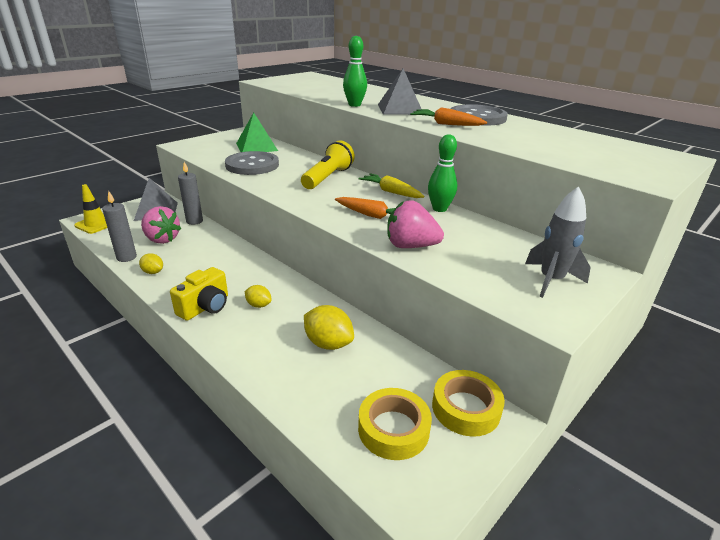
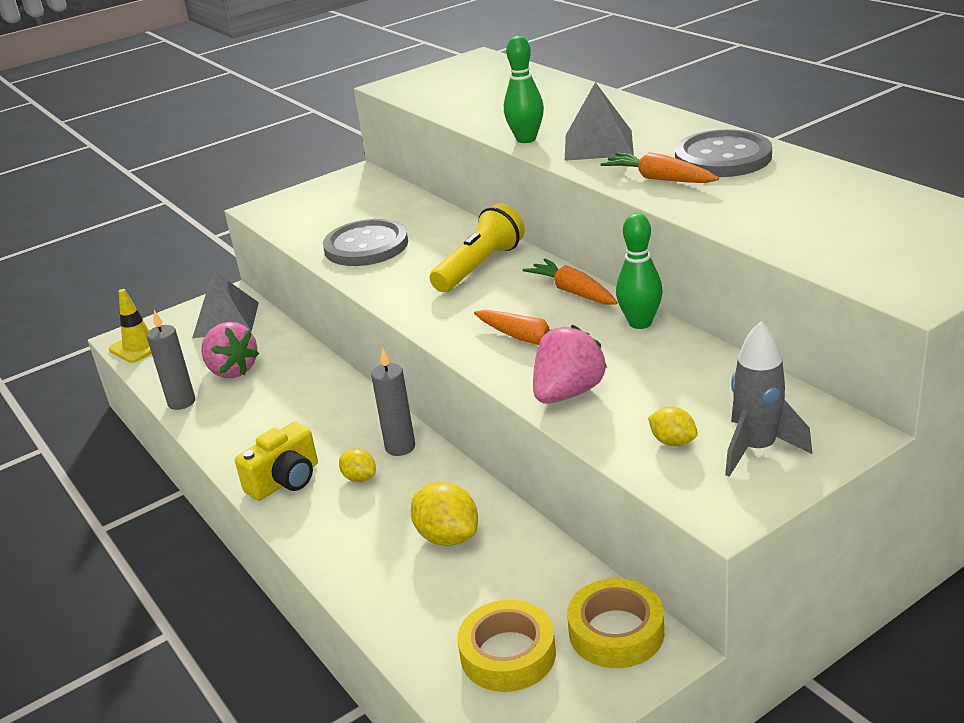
camera: 15 degrees right, 0 degrees up
yellow lemon [139,253,163,274] -> yellow lemon moved to [648,407,698,446]
grey candle [178,162,203,225] -> grey candle moved to [371,347,415,456]
green pyramid [236,112,278,152] -> none
yellow carrot [358,173,425,198] -> orange carrot [523,259,618,305]
pink strawberry [387,200,444,248] -> pink strawberry turned 105 degrees clockwise [533,325,607,404]

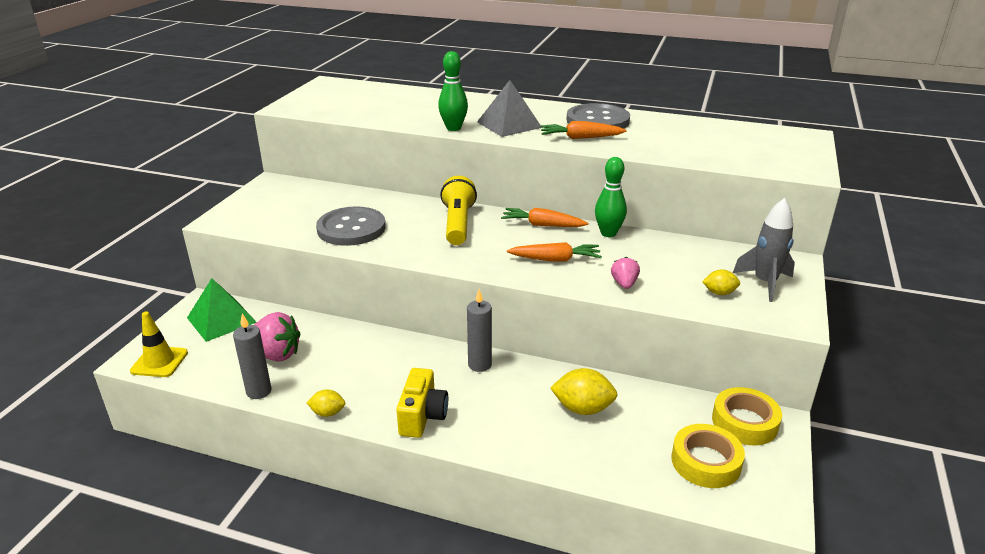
camera: 40 degrees left, 0 degrees up
grey pyramid [192,270,259,338] -> green pyramid [187,278,256,342]
yellow lemon [339,448,376,482] -> yellow lemon moved to [306,390,345,417]
pink strawberry [533,325,607,404] -> pink strawberry [611,257,640,289], size x0.57

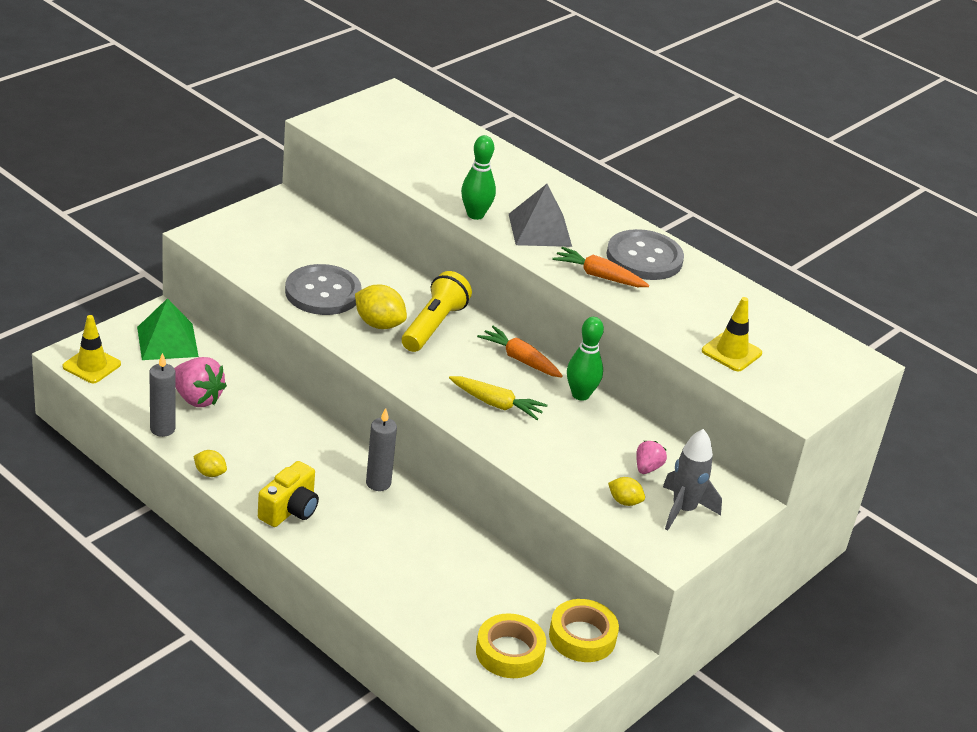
camera: 20 degrees right, 5 degrees up
orange carrot [507,242,602,262] -> yellow carrot [449,376,548,420]
yellow lemon [550,368,617,415] -> yellow lemon moved to [355,284,407,329]
pink strawberry [611,257,640,289] -> pink strawberry moved to [636,441,667,474]
none -> yellow traffic cone [702,297,762,371]

